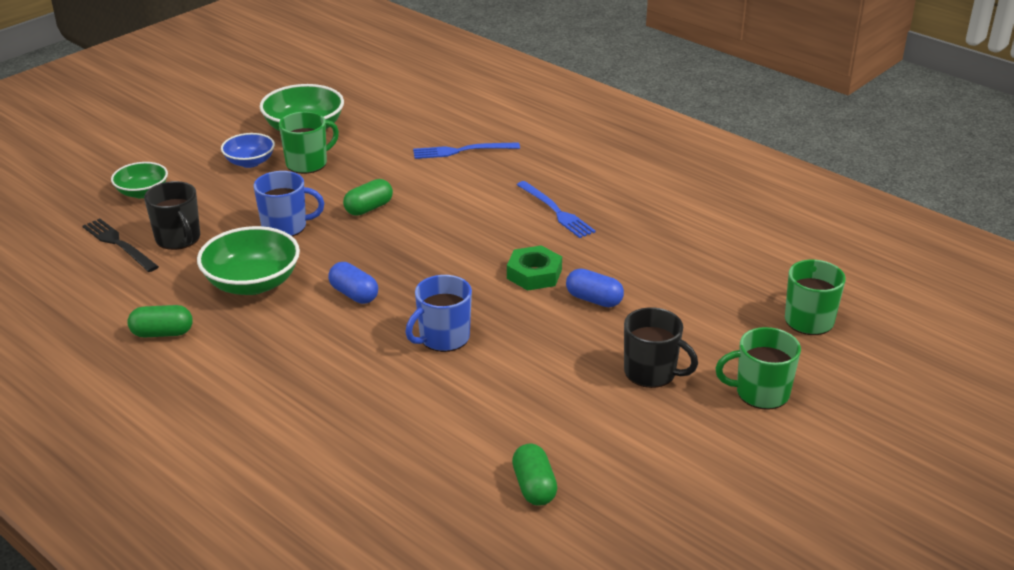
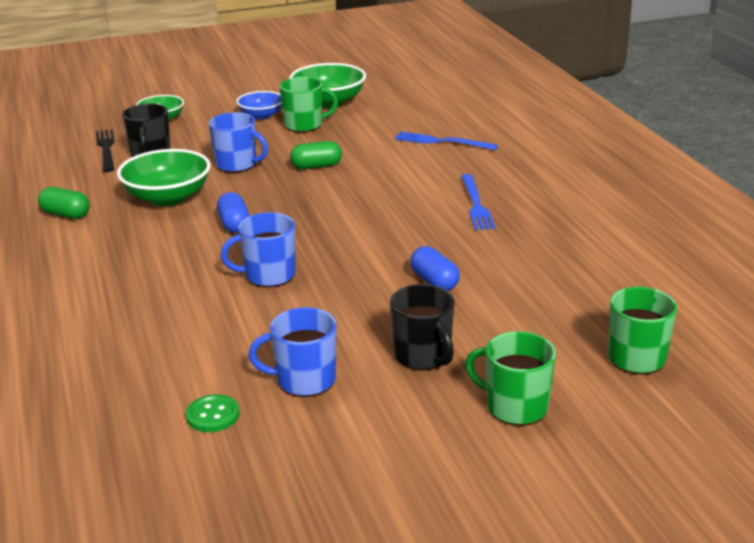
camera: 30 degrees right, 5 degrees down
green nut [507,245,562,291] -> none
green capsule [512,444,557,506] -> green button [186,394,239,432]
none -> blue mug [248,307,336,397]

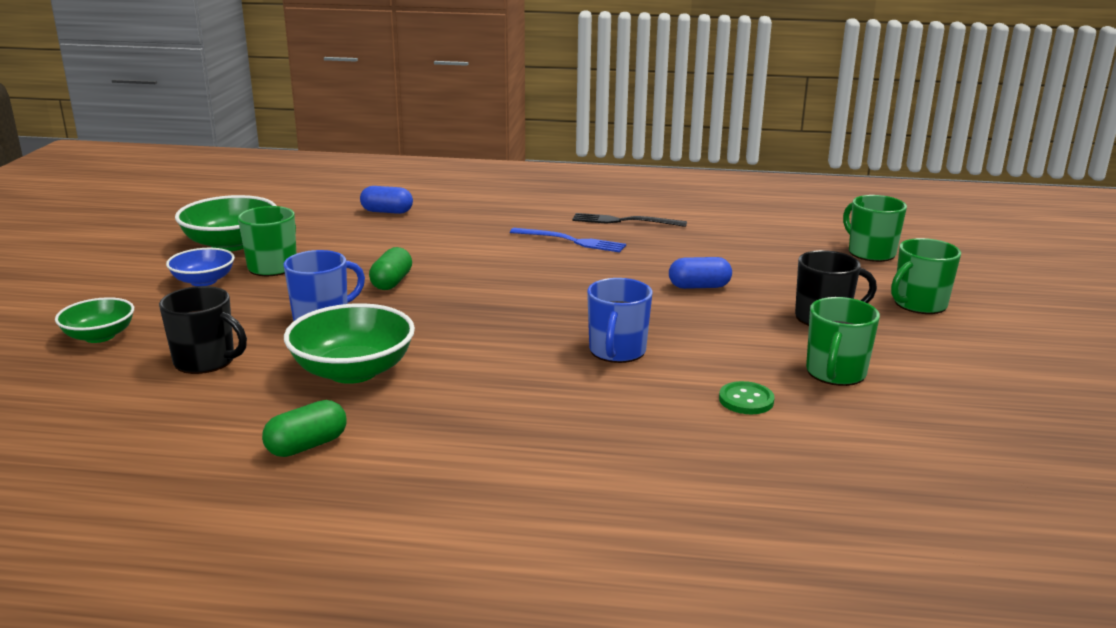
camera: 65 degrees left, 5 degrees down
black fork [96,129,115,172] -> black fork moved to [572,213,687,227]
green button [186,394,239,432] -> green button moved to [719,381,775,414]
blue capsule [217,192,250,233] -> blue capsule moved to [360,186,413,214]
blue mug [248,307,336,397] -> green mug [806,297,880,386]
blue fork [395,132,498,150] -> none

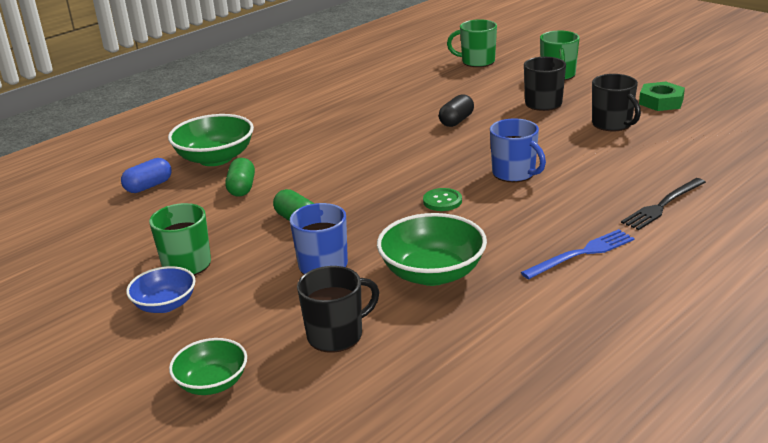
camera: 50 degrees left, 5 degrees up
green bowl [175,195,277,251] -> green bowl moved to [168,114,254,166]
green capsule [262,400,347,457] -> green capsule moved to [225,158,255,197]
blue fork [510,228,626,252] -> blue fork moved to [521,229,635,279]
black fork [572,213,687,227] -> black fork moved to [621,178,706,230]
blue capsule [669,257,732,289] -> black capsule [439,94,474,127]
green button [719,381,775,414] -> green button moved to [423,188,462,211]
green mug [806,297,880,386] -> black mug [592,74,641,131]
none -> green nut [639,82,685,111]

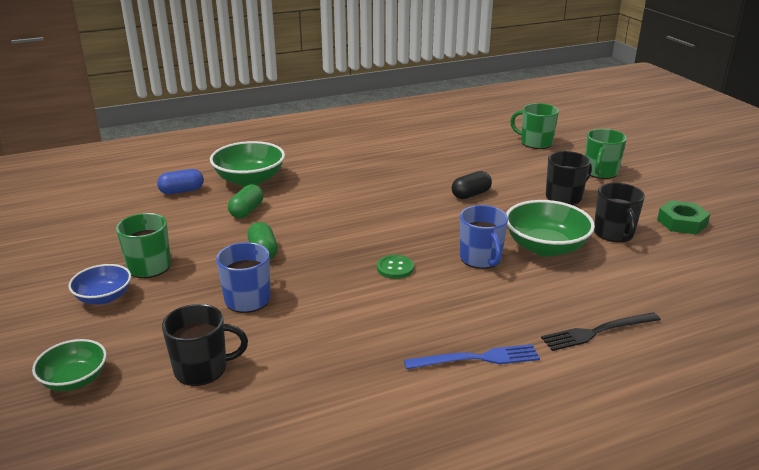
camera: 20 degrees right, 0 degrees up
green bowl [377,213,487,286] -> green bowl moved to [506,200,595,257]

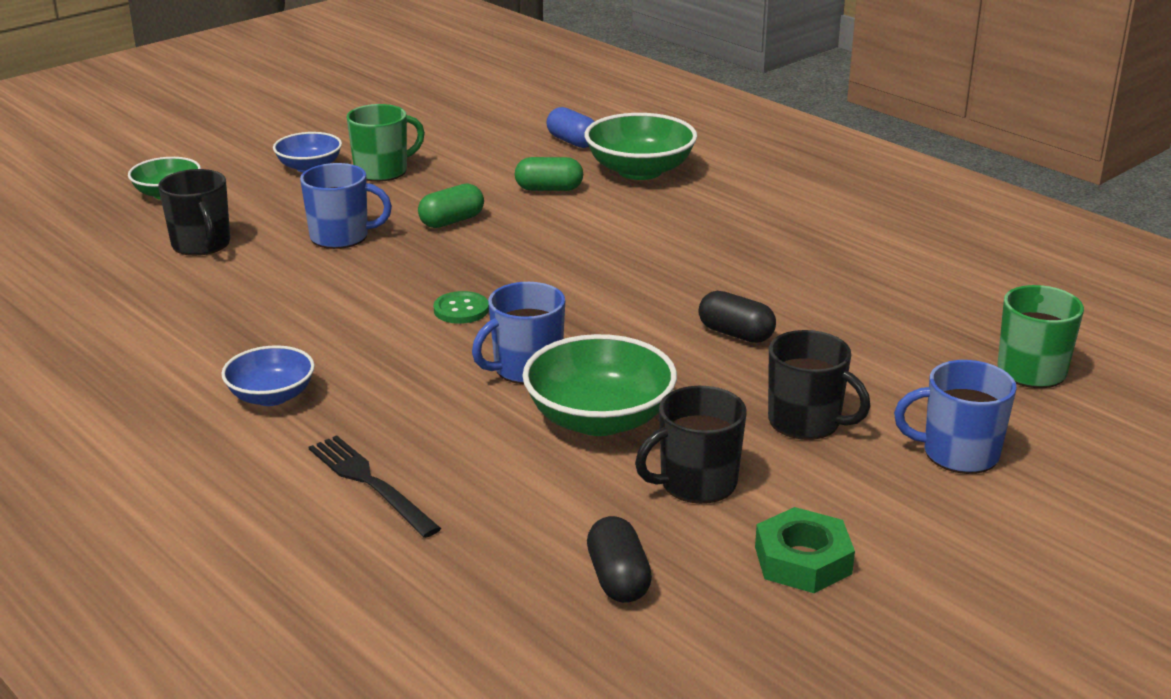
camera: 70 degrees right, 0 degrees up
blue fork [404,344,540,369] -> blue bowl [221,345,315,406]
green mug [585,129,627,179] -> blue mug [894,360,1017,474]
none -> black capsule [587,516,652,603]

